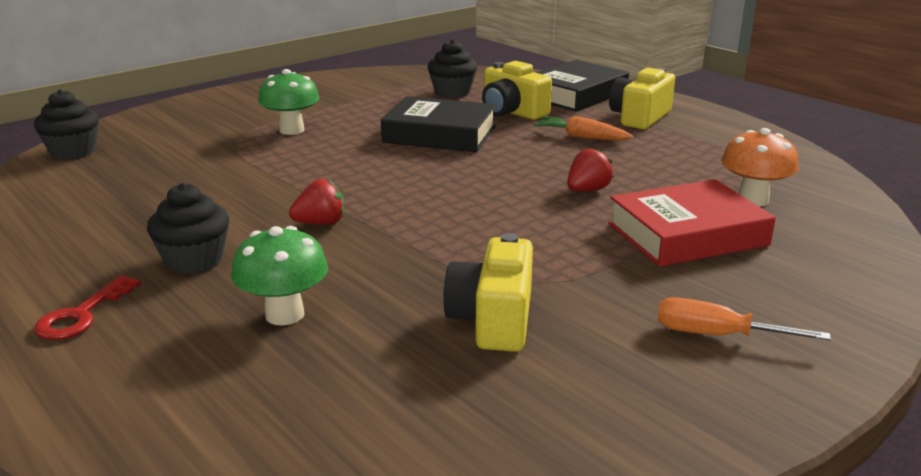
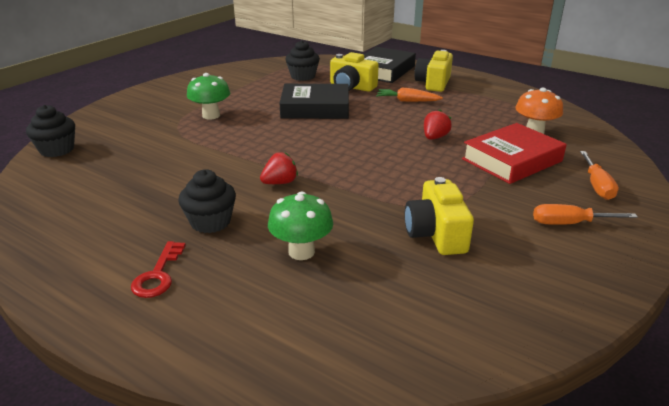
camera: 15 degrees left, 5 degrees up
none -> orange screwdriver [580,151,619,200]

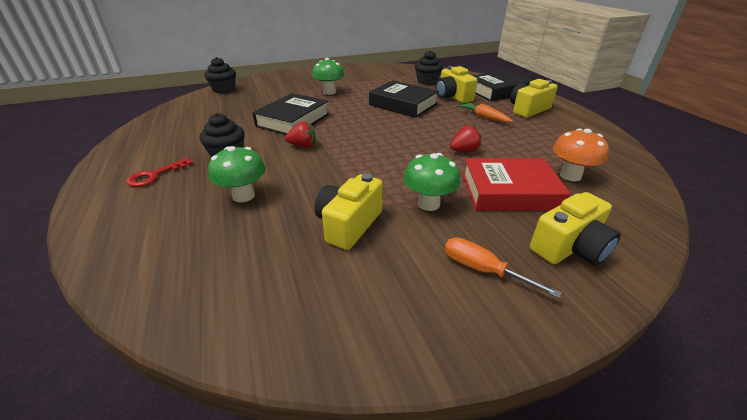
camera: 35 degrees right, 5 degrees up
orange screwdriver [580,151,619,200] -> yellow camera [530,192,621,266]
none -> black book [252,93,329,135]
none -> green mushroom [404,153,460,211]

